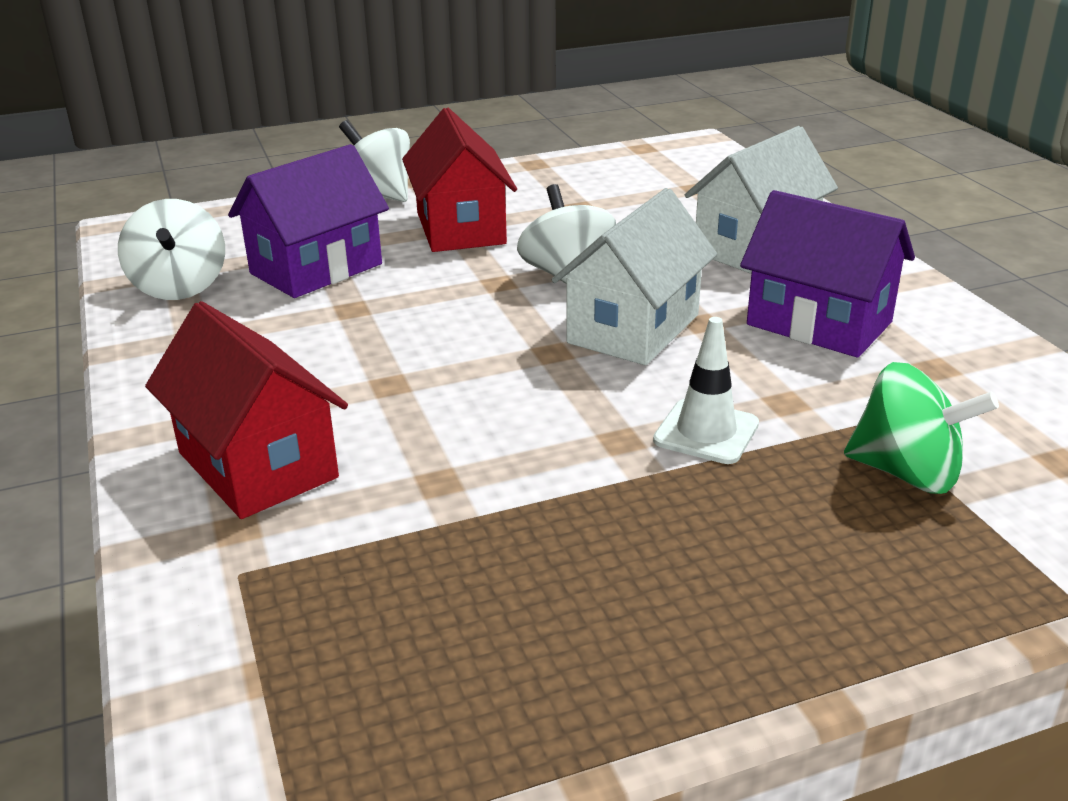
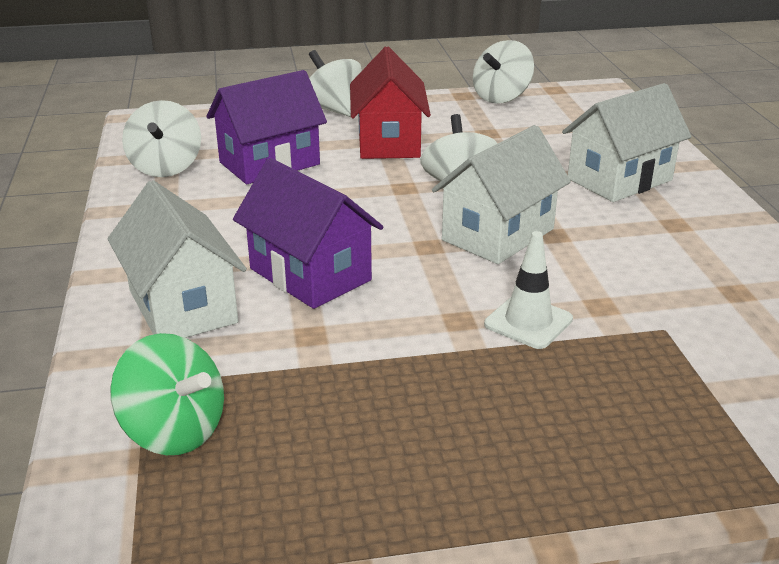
camera: 10 degrees right, 0 degrees up
red house [145,301,348,519] -> white house [108,180,247,338]
purple house [740,190,915,358] -> purple house moved to [233,158,383,309]
green spinning top [844,362,999,494] -> green spinning top moved to [110,333,224,455]
none -> white spinning top [473,40,534,104]

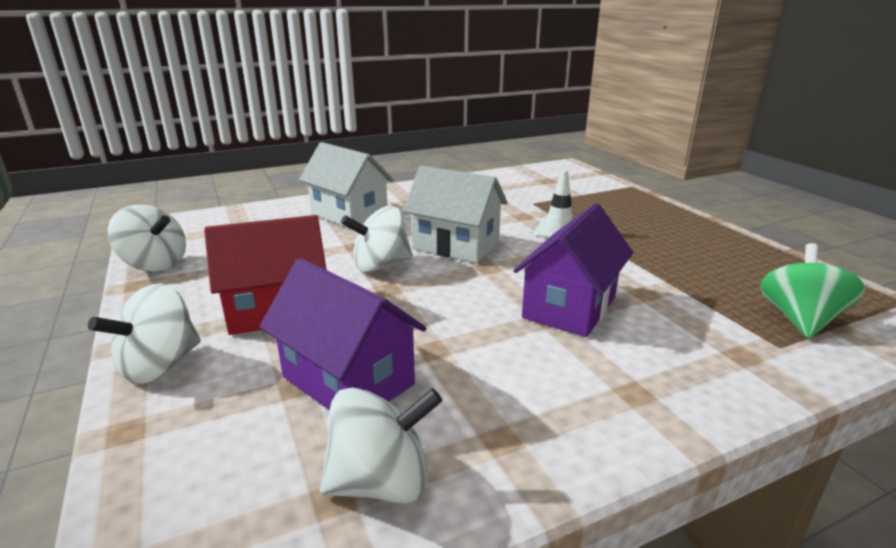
camera: 105 degrees left, 5 degrees down
white house [108,180,247,338] -> none

